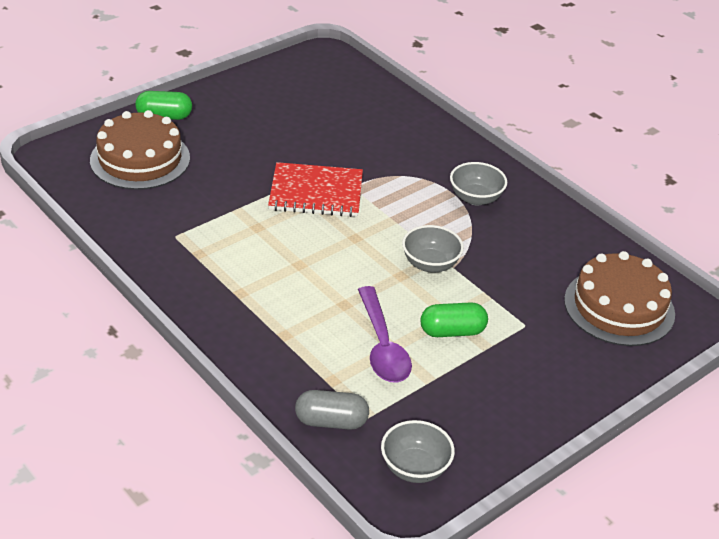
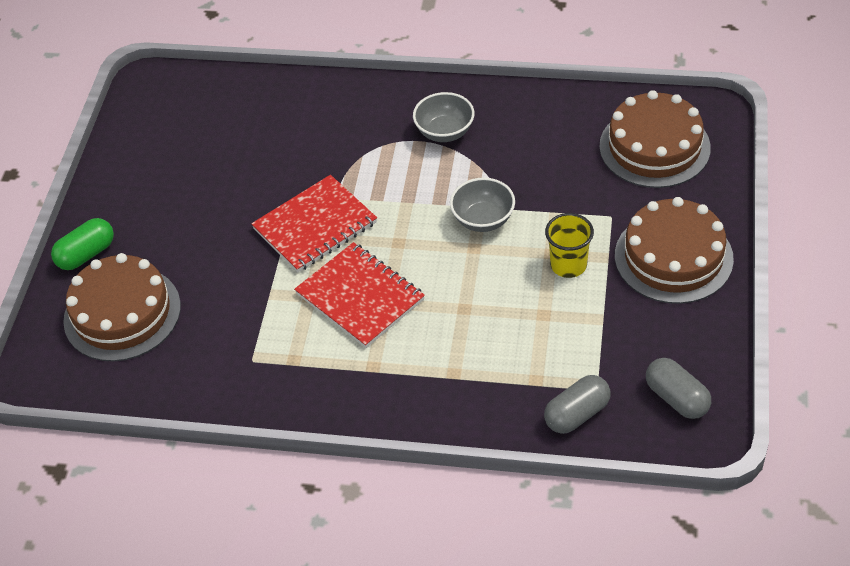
camera: 35 degrees left, 10 degrees up
purple spoon [358,286,412,383] -> none
grey bowl [381,420,455,483] -> grey capsule [646,358,711,419]
green capsule [421,302,488,337] -> yellow cup [545,213,594,278]
none -> red notebook [294,242,425,348]
none -> brown cake [615,197,734,304]

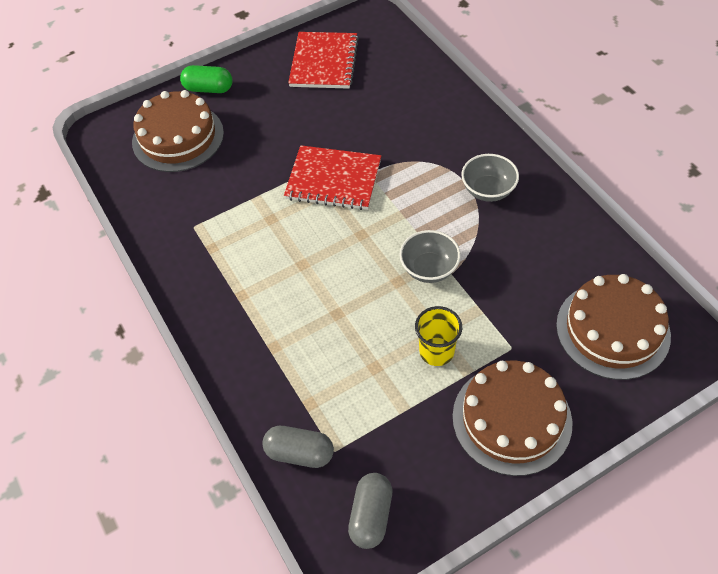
camera: 50 degrees right, 5 degrees up
red notebook [294,242,425,348] -> red notebook moved to [288,32,359,89]

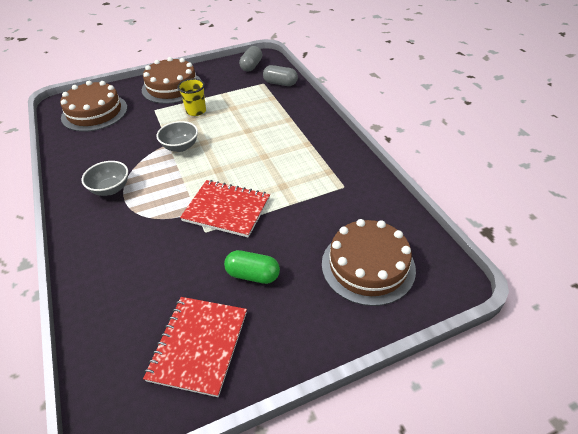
camera: 175 degrees left, 10 degrees down
green capsule [180,65,233,93] -> green capsule moved to [224,250,280,284]

